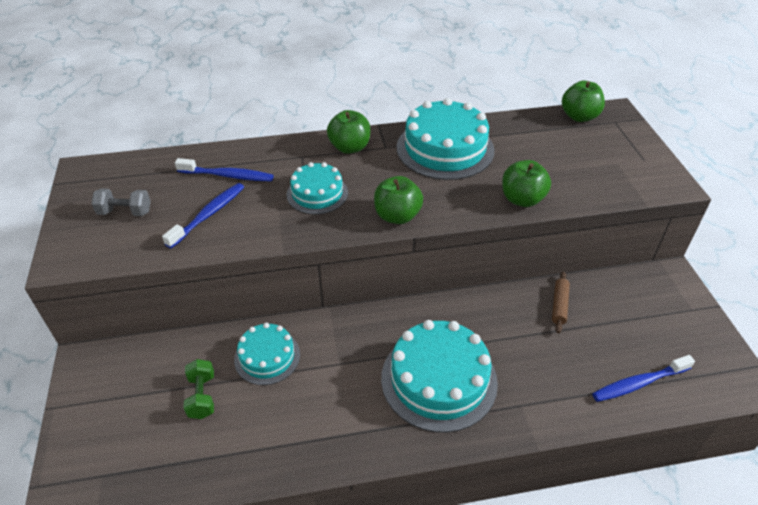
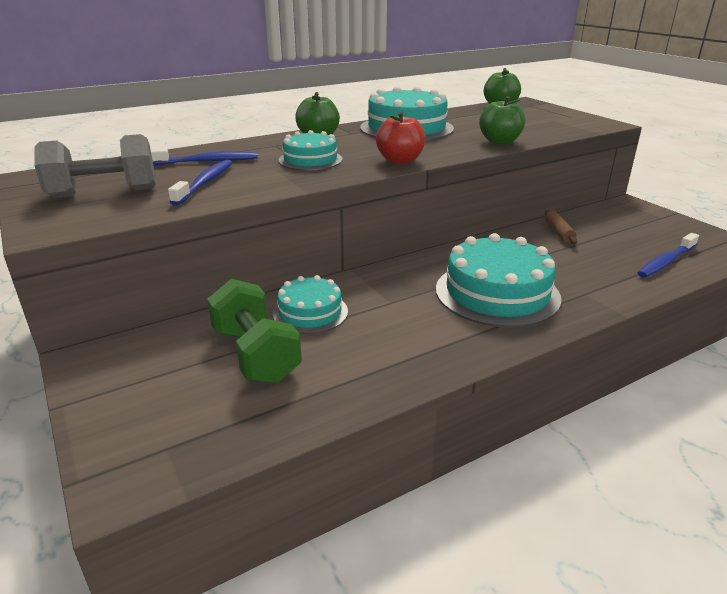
camera: 20 degrees left, 15 degrees down
grey dumbbell [91,188,150,216] -> grey dumbbell [34,134,156,198], size x1.74
green dumbbell [184,359,214,419] -> green dumbbell [207,278,302,384], size x1.74
green apple [374,176,423,224] -> red apple [376,112,426,165]

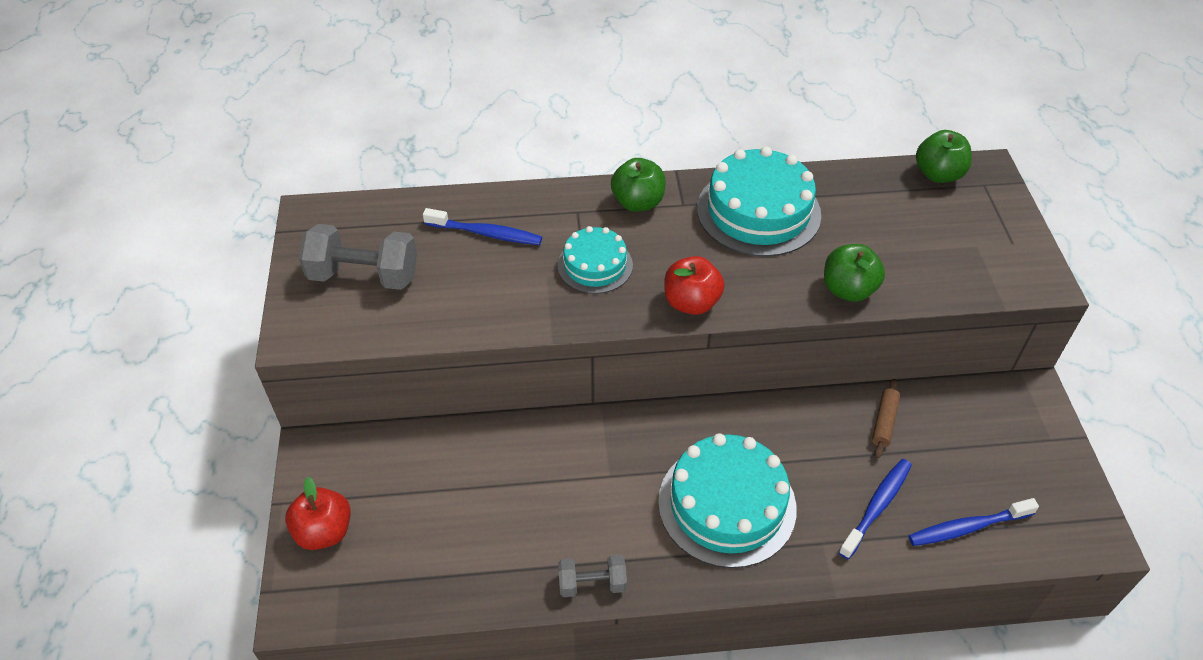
camera: 25 degrees right, 20 degrees up
blue toothbrush [168,160,232,205] -> blue toothbrush moved to [838,459,912,559]
green dumbbell [207,278,302,384] -> none
turquoise cake [272,275,348,334] -> none
none -> red apple [285,477,351,550]
none -> grey dumbbell [558,555,627,597]

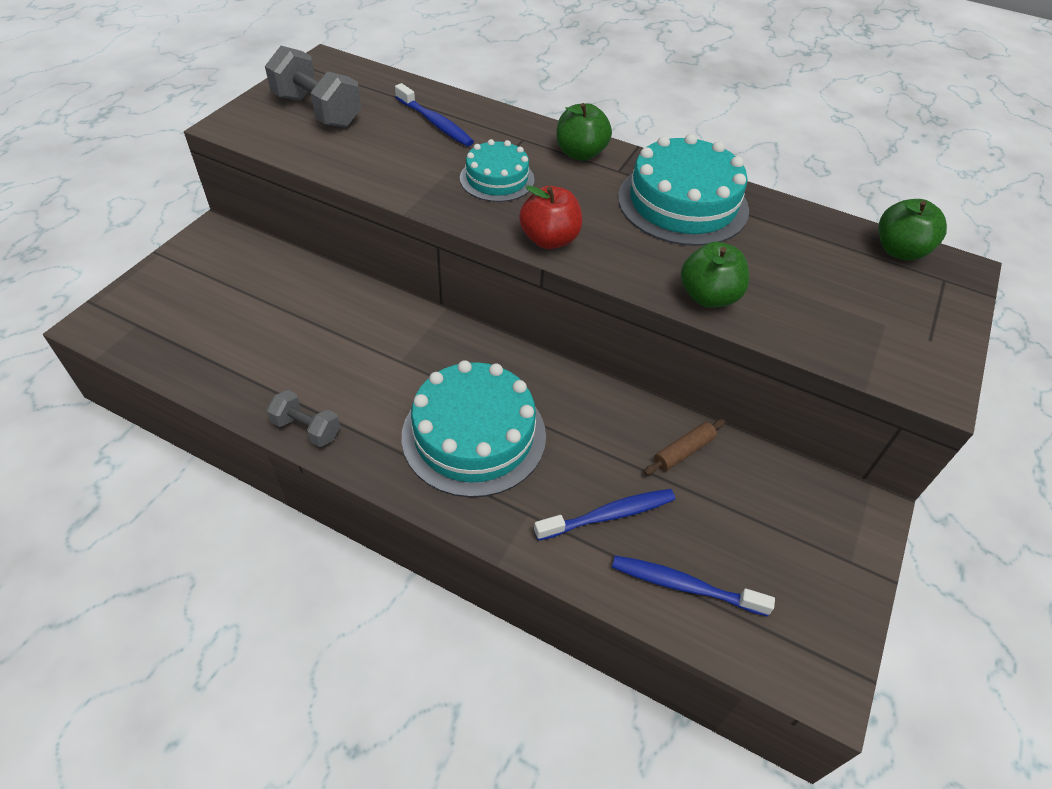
camera: 30 degrees right, 0 degrees up
red apple [285,477,351,550] -> none

